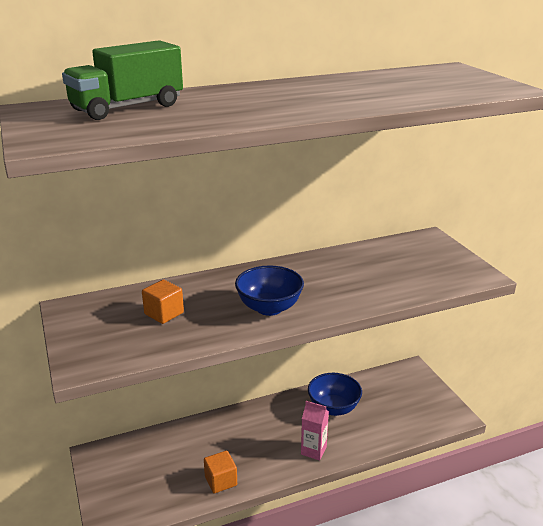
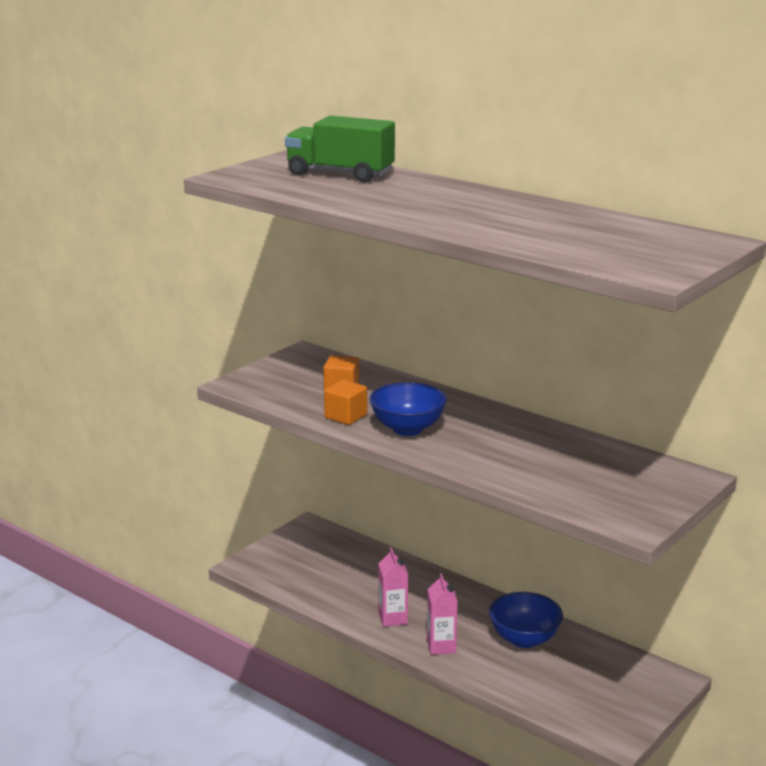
camera: 60 degrees right, 5 degrees down
orange cube [204,451,237,493] -> orange cube moved to [324,380,367,425]
none -> pink carton [379,548,408,627]

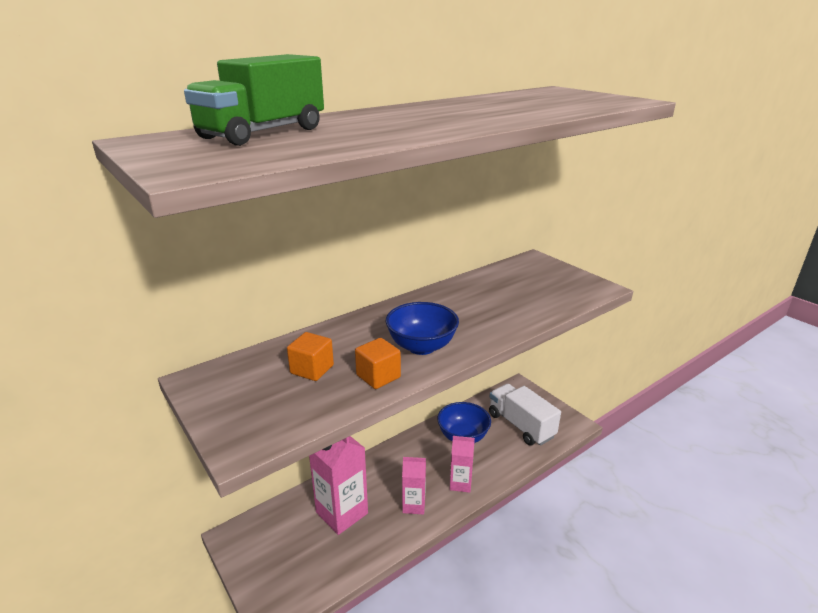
camera: 75 degrees left, 5 degrees up
none -> pink carton [309,436,368,535]
none -> white truck [489,384,561,446]

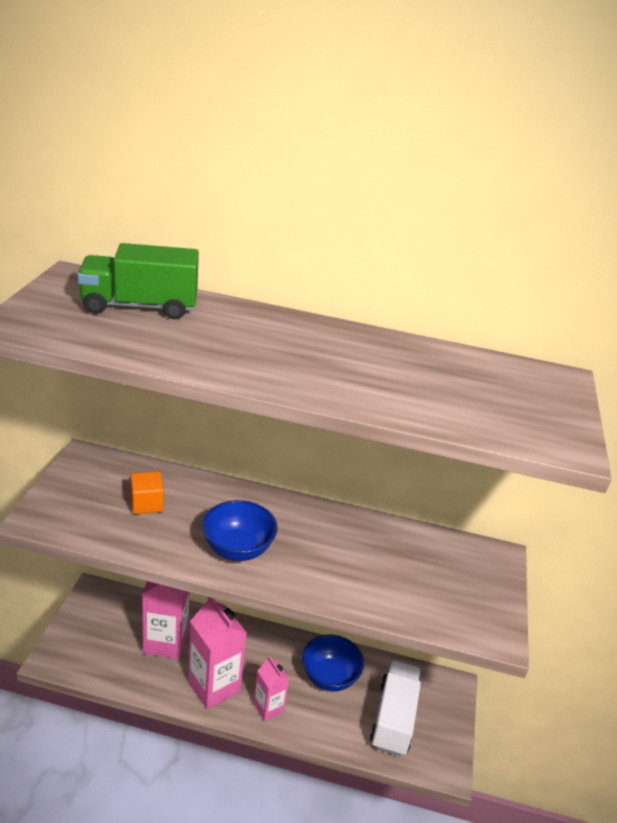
camera: 45 degrees right, 5 degrees up
orange cube [355,338,401,389] -> none
pink carton [402,457,426,515] -> pink carton [188,597,247,710], size x1.73

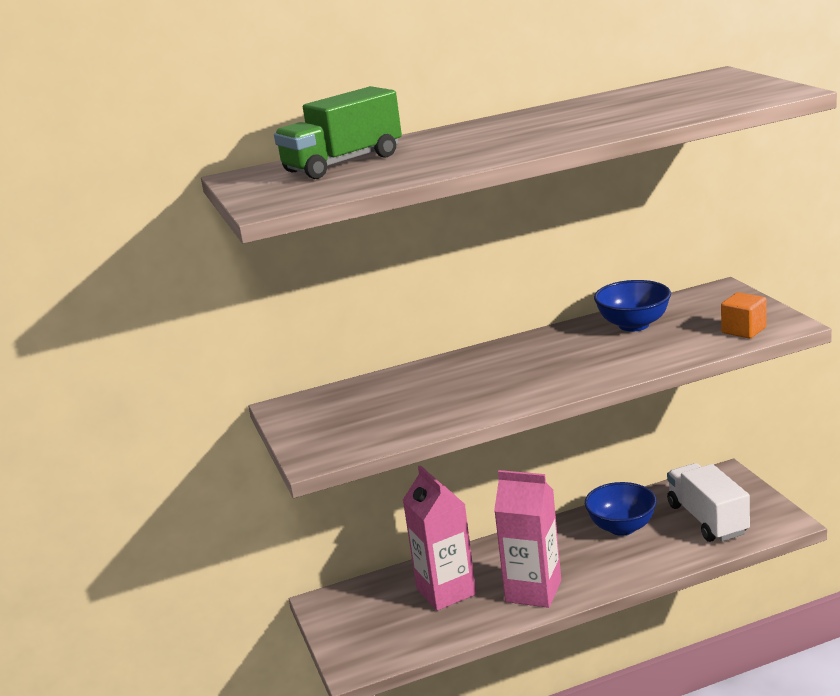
camera: 25 degrees left, 10 degrees down
orange cube [130,472,164,514] -> orange cube moved to [721,292,767,339]
blue bowl [202,500,278,561] -> blue bowl moved to [594,280,671,331]
pink carton [254,656,289,721] -> none

